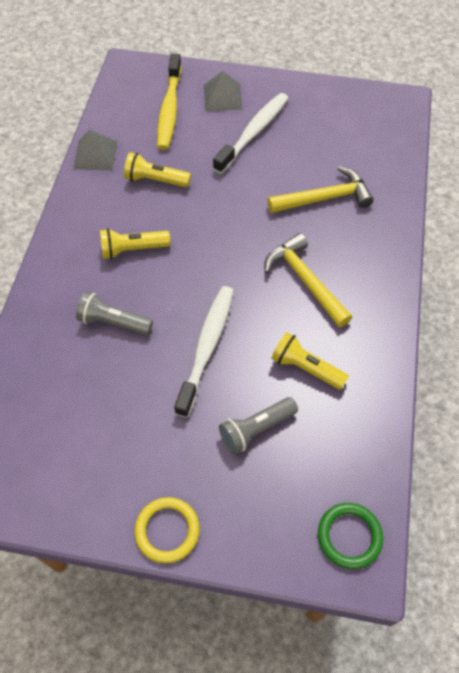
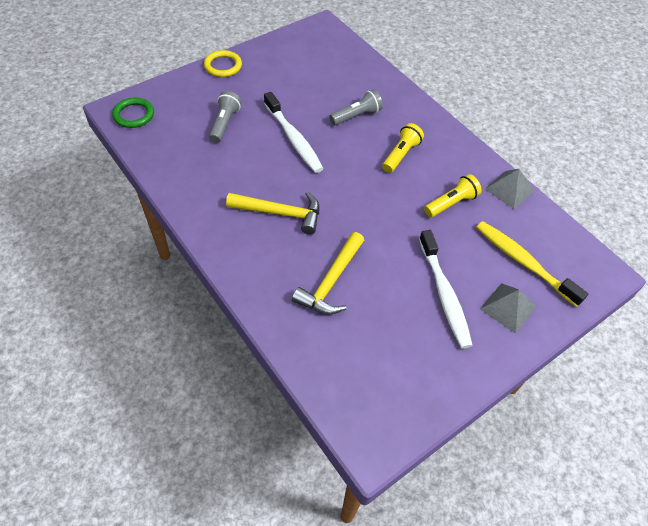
camera: 130 degrees right, 5 degrees down
yellow flashlight [271,332,349,390] -> none

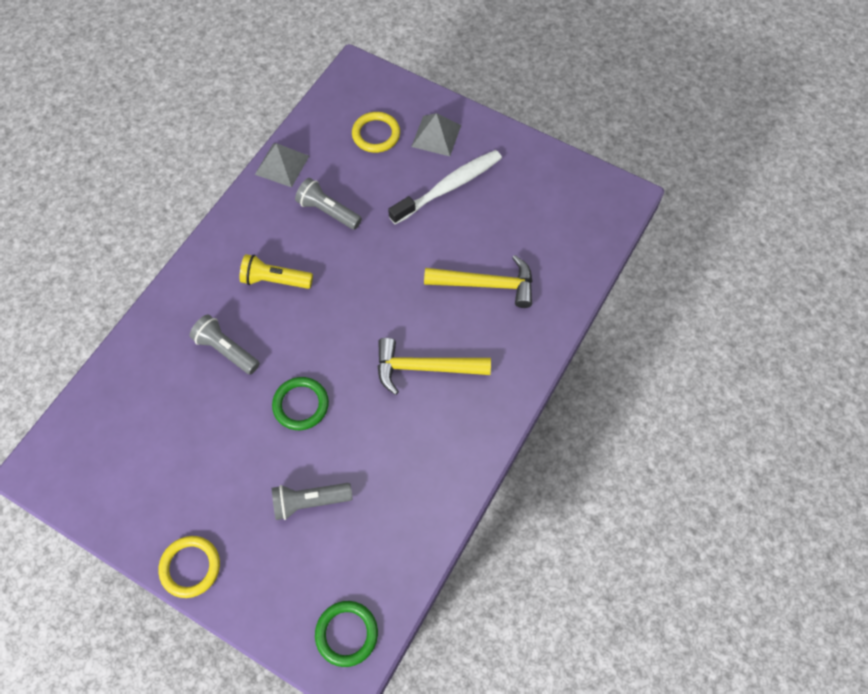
camera: 110 degrees left, 10 degrees up
yellow hammer [226,192,319,235] -> yellow hammer turned 75 degrees counterclockwise [378,338,491,395]
white toothbrush [264,92,324,173] -> green ring [272,377,329,430]
yellow flashlight [424,174,482,217] -> grey flashlight [295,178,362,230]
yellow toothbrush [476,221,588,307] -> yellow ring [352,112,400,153]

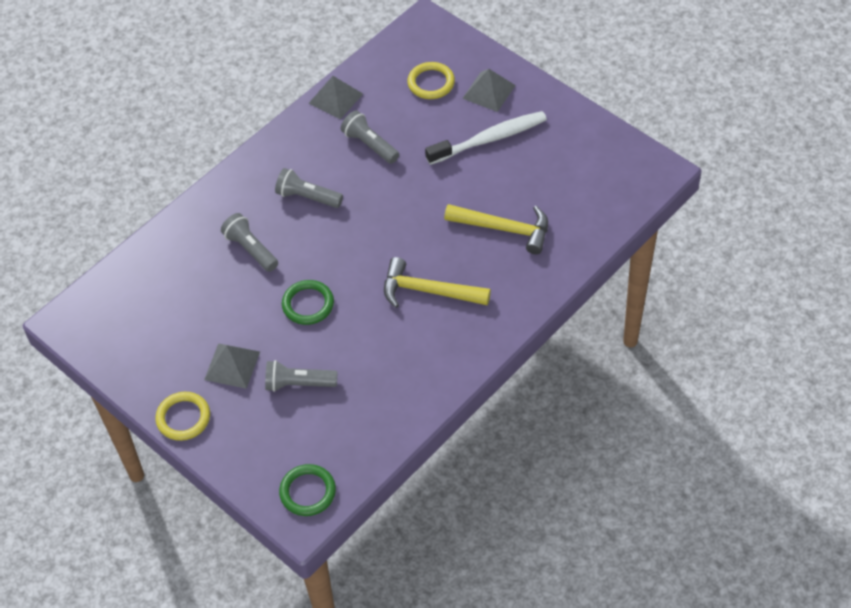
camera: 15 degrees right, 10 degrees down
yellow flashlight [240,254,313,289] -> grey flashlight [275,168,343,208]
none -> grey pyramid [204,343,260,389]

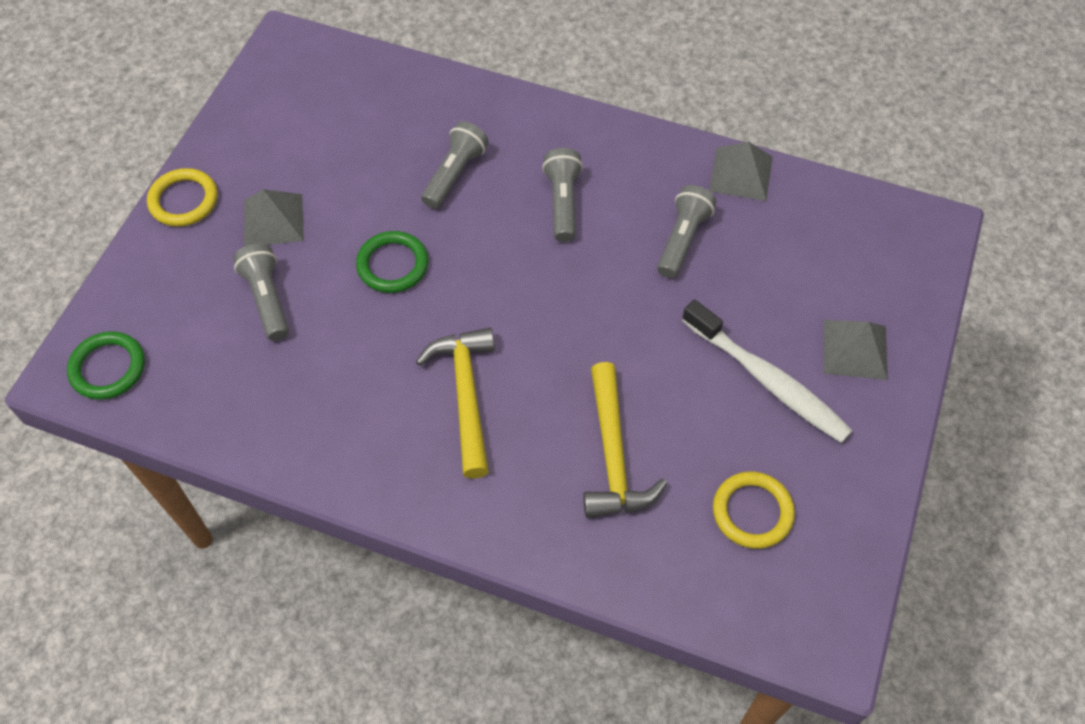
camera: 65 degrees right, 5 degrees up
yellow ring [407,62,455,99] -> yellow ring moved to [713,472,795,549]

